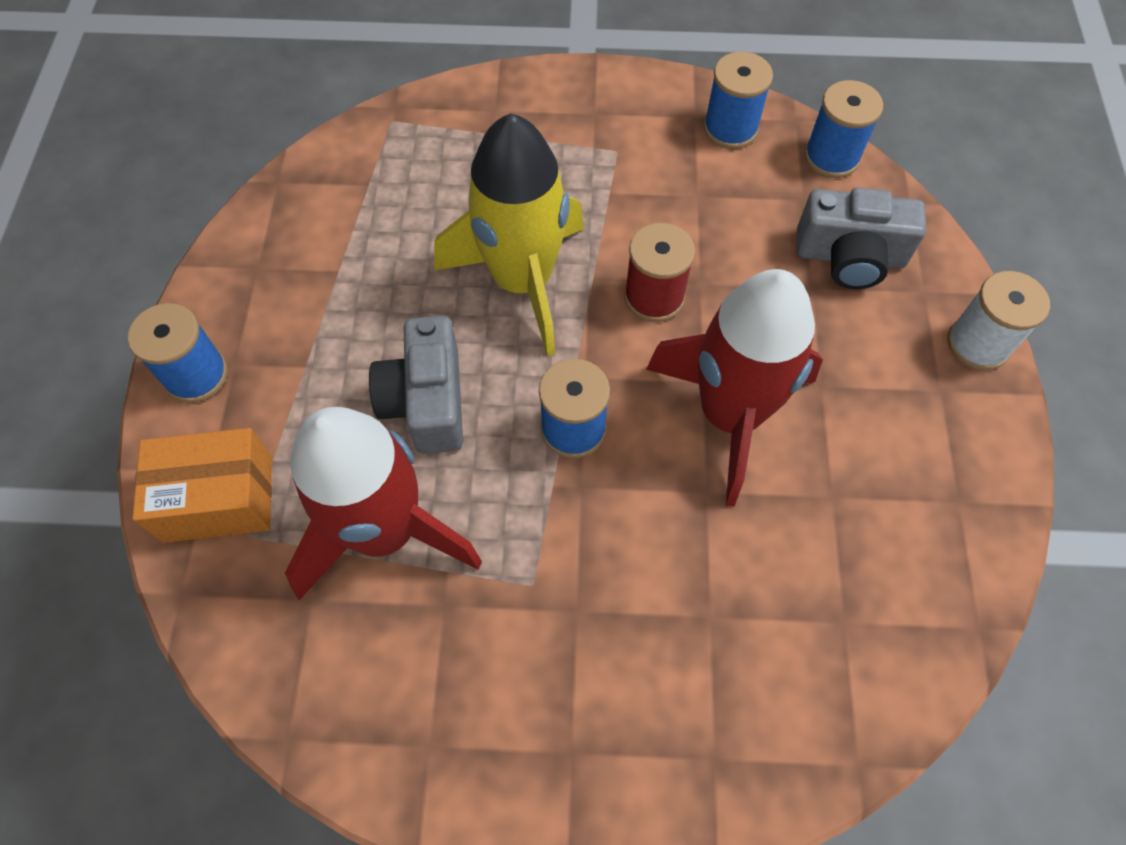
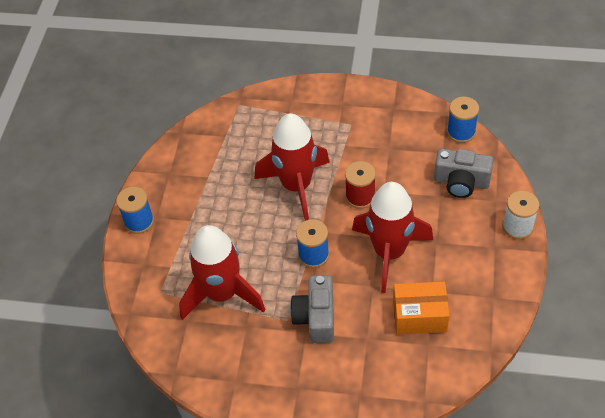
camera: 10 degrees right, 10 degrees down
orange box [132,428,272,543] -> orange box moved to [393,282,450,334]
grey camera [369,316,463,454] -> grey camera moved to [290,275,334,343]
yellow rocket [434,113,584,356] -> red rocket [254,113,330,221]
blue spool [704,51,773,149] -> none

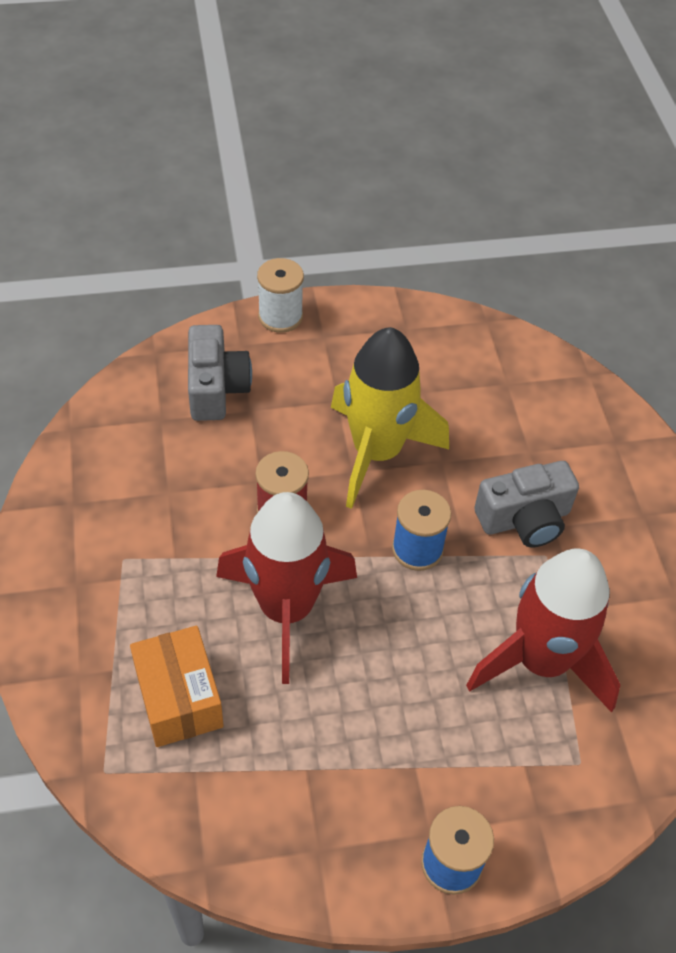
camera: 115 degrees left, 0 degrees up
red rocket [352,182,433,293] -> yellow rocket [331,327,449,509]
orange box [393,282,450,334] -> orange box moved to [130,626,224,747]
blue spool [447,97,479,143] -> none

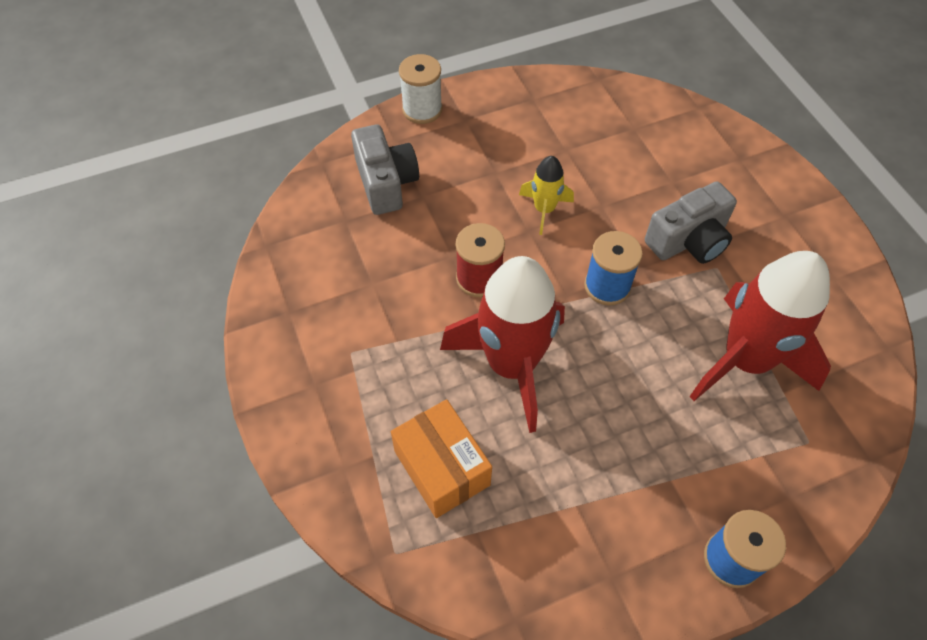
camera: 10 degrees left, 5 degrees up
yellow rocket [331,327,449,509] -> yellow rocket [519,156,574,235], size x0.48

